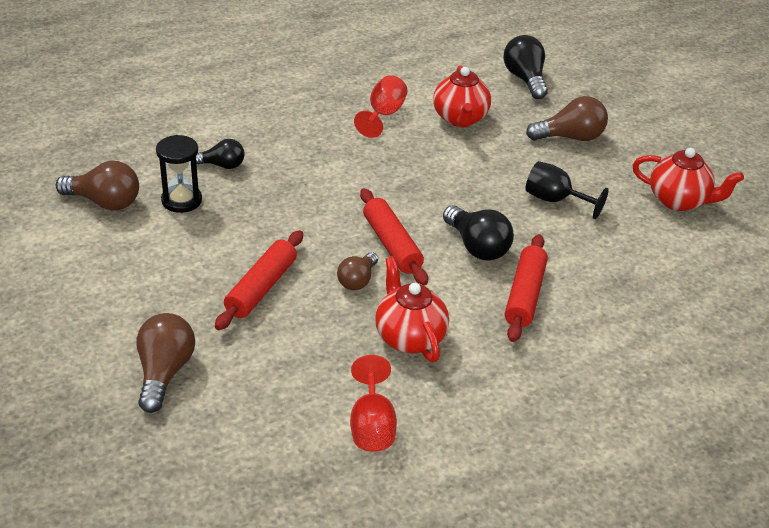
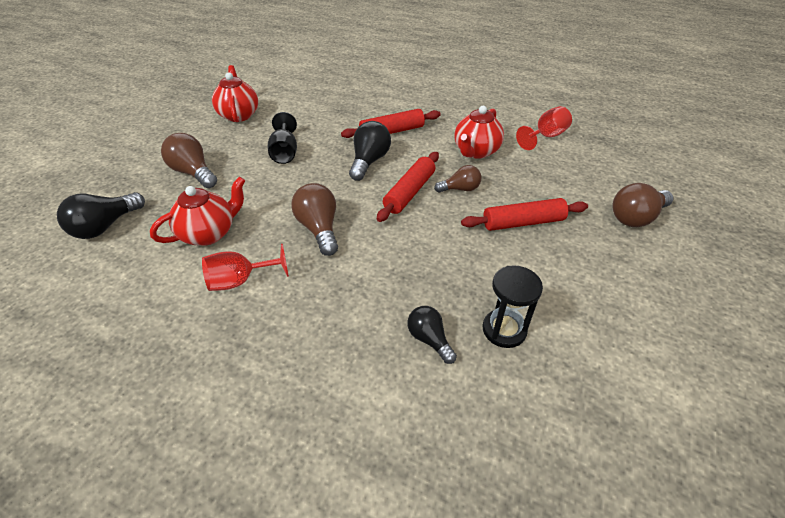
camera: 125 degrees left, 5 degrees up
brown light bulb [56,161,139,210] -> brown light bulb moved to [291,183,338,256]

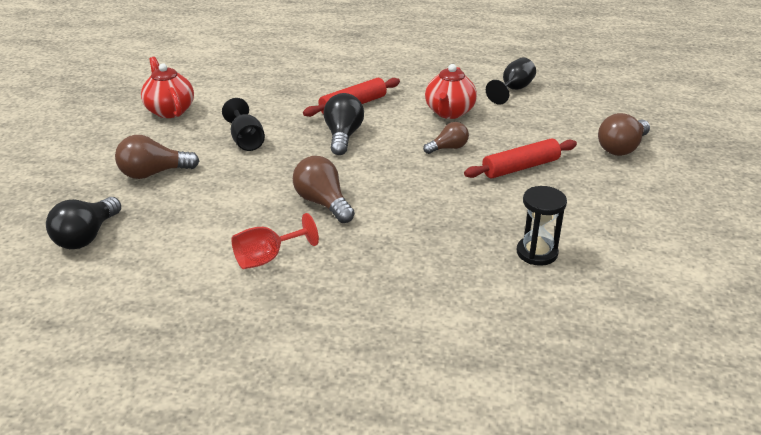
camera: 15 degrees left, 10 degrees down
red teapot [150,176,245,246] -> none
brown light bulb [161,133,217,188] -> brown light bulb turned 45 degrees counterclockwise [115,135,199,179]
red rolling pin [377,152,439,222] -> none
black light bulb [407,306,457,364] -> none
red goblet [516,106,572,150] -> black goblet [486,58,536,105]

